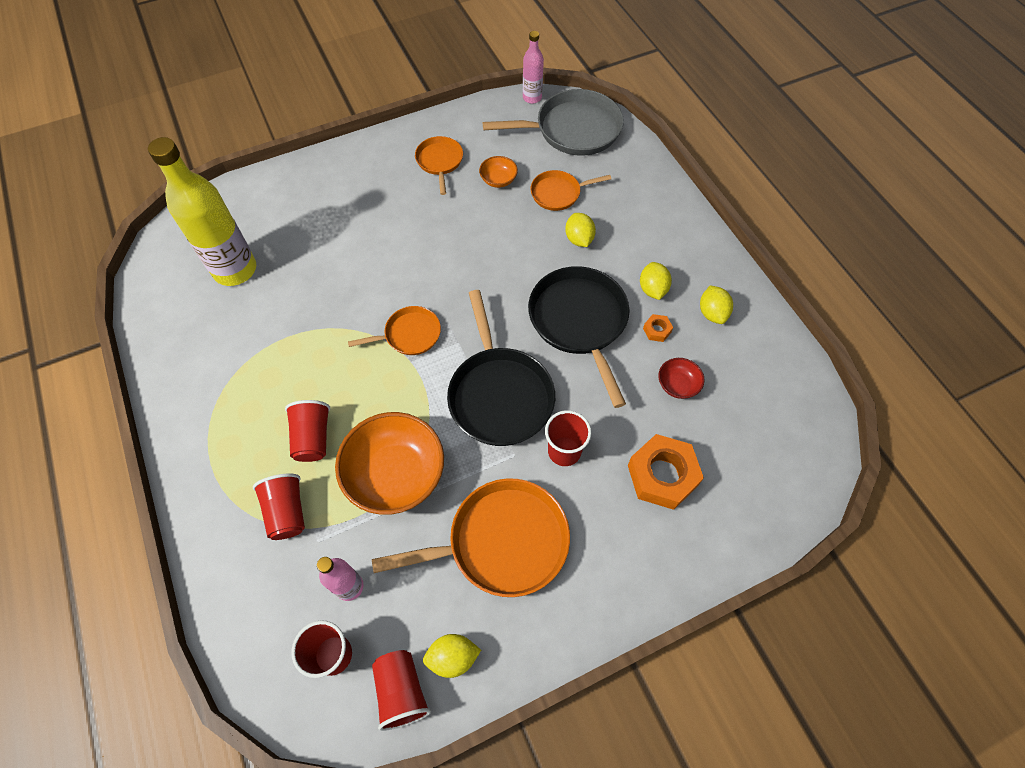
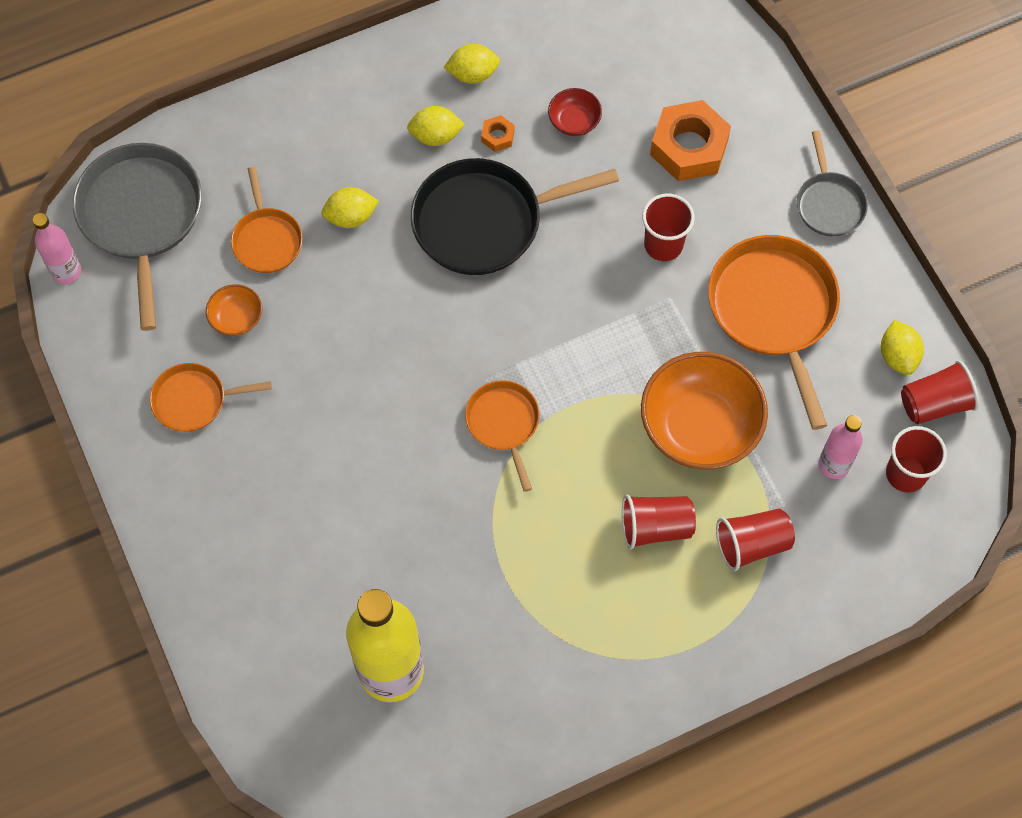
camera: 90 degrees left, 5 degrees up
black pan [447,290,555,446] -> none
none -> grey pan [797,130,868,236]

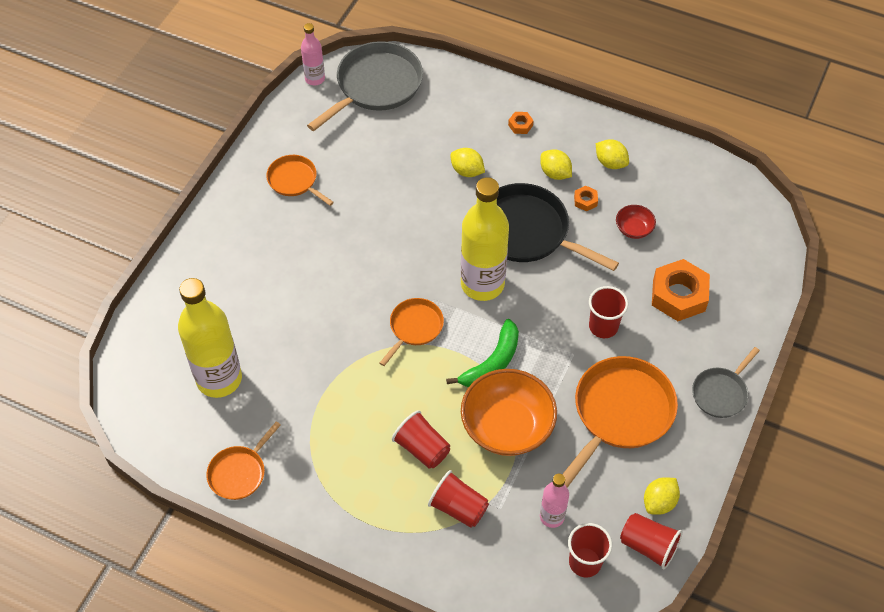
camera: 50 degrees right, 10 degrees down
orange bowl [206,284,262,336] -> none
orange pan [231,167,303,273] -> orange pan moved to [206,421,281,500]
none -> green banana [446,319,519,387]
none -> yellow bottle [461,177,509,301]
none -> orange nut [508,112,534,134]

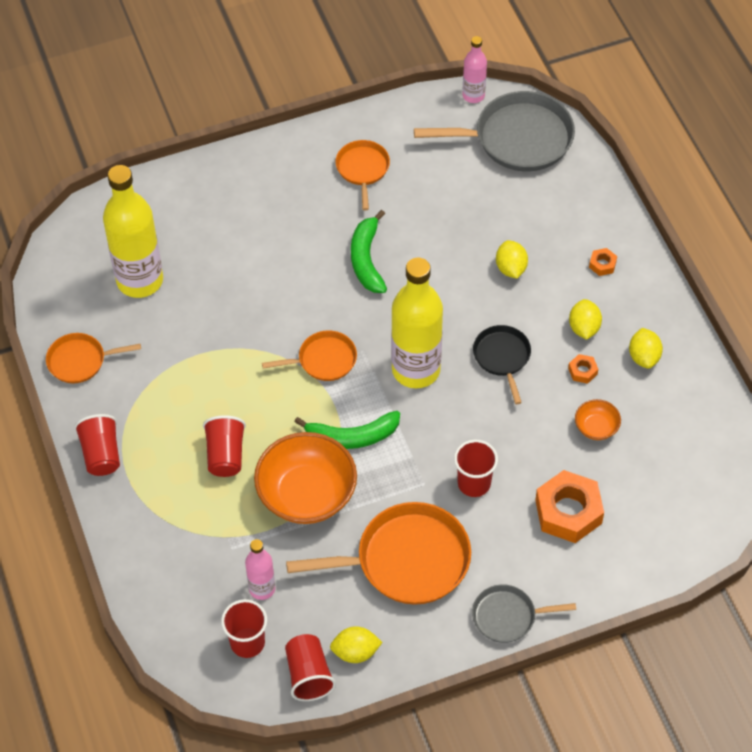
camera: 45 degrees right, 0 degrees up
red cup [428,470,489,528] -> red cup moved to [74,414,120,476]
black pan [497,183,619,271] -> black pan [473,325,531,404], size x0.55
red bowl [616,205,656,239] -> orange bowl [575,399,621,440]
none -> green banana [351,210,387,293]

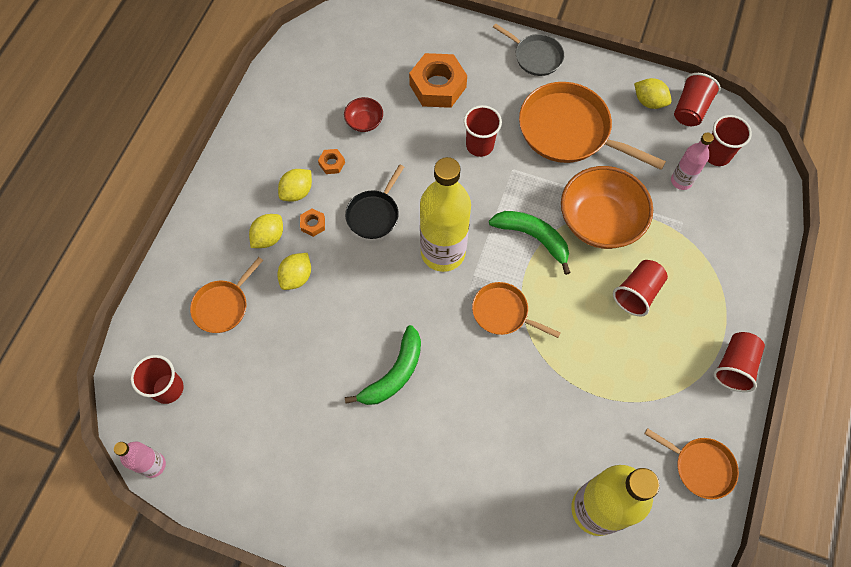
camera: 140 degrees left, 10 degrees up
orange pan [335,140,390,210] -> orange pan moved to [190,257,263,333]
grey pan [414,91,575,171] -> red cup [131,355,184,404]
orange bowl [575,399,621,440] -> red bowl [344,97,383,132]
orange nut [589,248,617,276] -> orange nut moved to [300,208,325,237]
yellow lemon [629,328,663,369] -> yellow lemon moved to [249,214,283,248]

